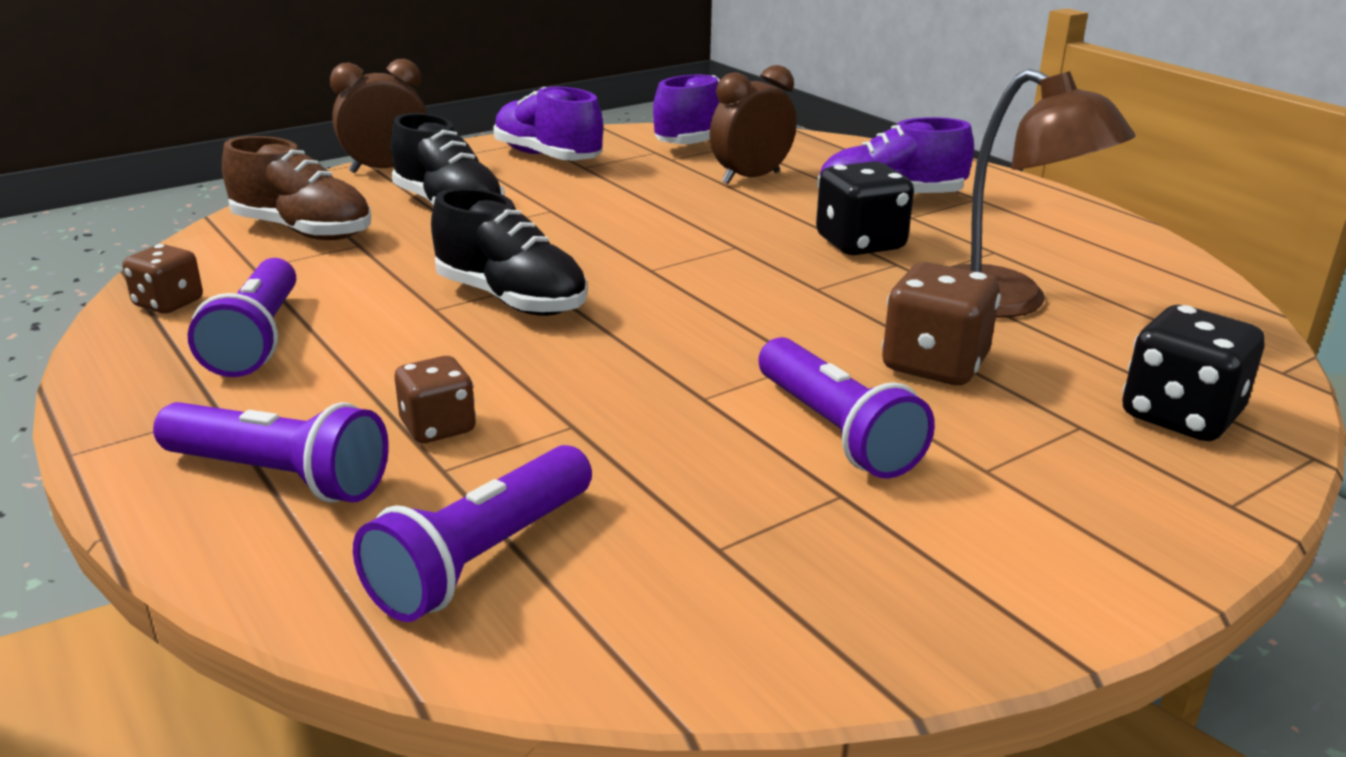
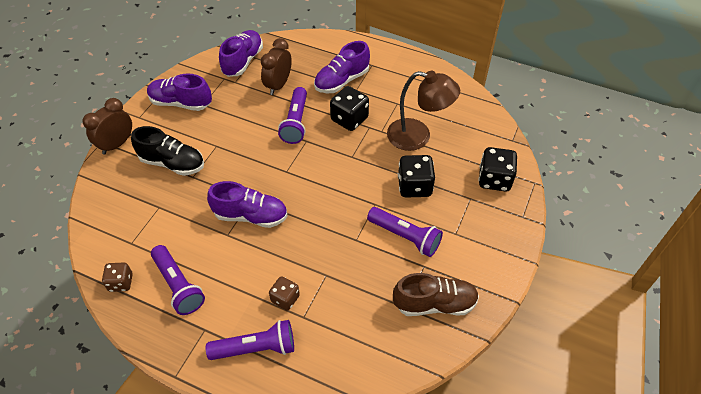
camera: 30 degrees left, 25 degrees up
brown shoe [222,136,371,240] -> brown shoe moved to [393,273,479,316]
purple flashlight [353,445,592,622] -> purple flashlight moved to [278,87,307,144]
black shoe [431,188,588,316] -> purple shoe [207,181,288,228]
brown dice [882,262,1001,385] -> black dice [398,155,435,197]

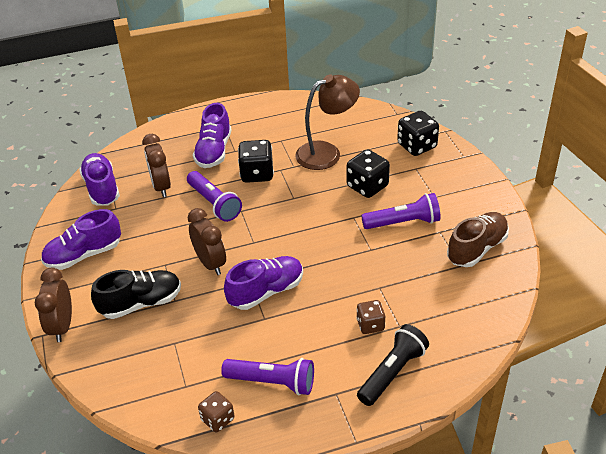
camera: 40 degrees left, 10 degrees down
purple flashlight [206,320,294,360] -> black flashlight [357,324,429,406]
none -> brown clock [188,208,226,275]

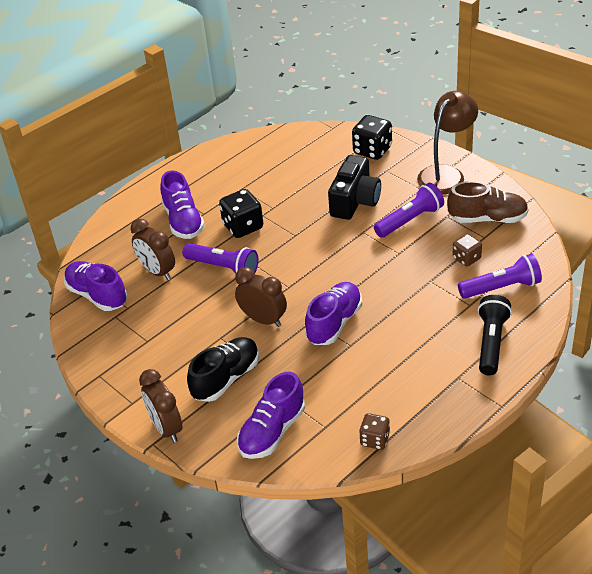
camera: 25 degrees left, 0 degrees up
purple shoe [41,209,121,270] -> purple shoe moved to [237,371,305,459]
purple flashlight [221,358,314,395] -> purple flashlight moved to [458,254,542,299]
brown lamp [295,74,360,170] -> brown lamp moved to [417,91,478,194]
black dice [347,149,390,198] -> black camera [328,155,381,220]
brown dice [356,300,385,334] -> brown dice moved to [453,234,482,267]
brown shoe [447,212,509,267] -> brown shoe turned 75 degrees clockwise [447,181,529,223]

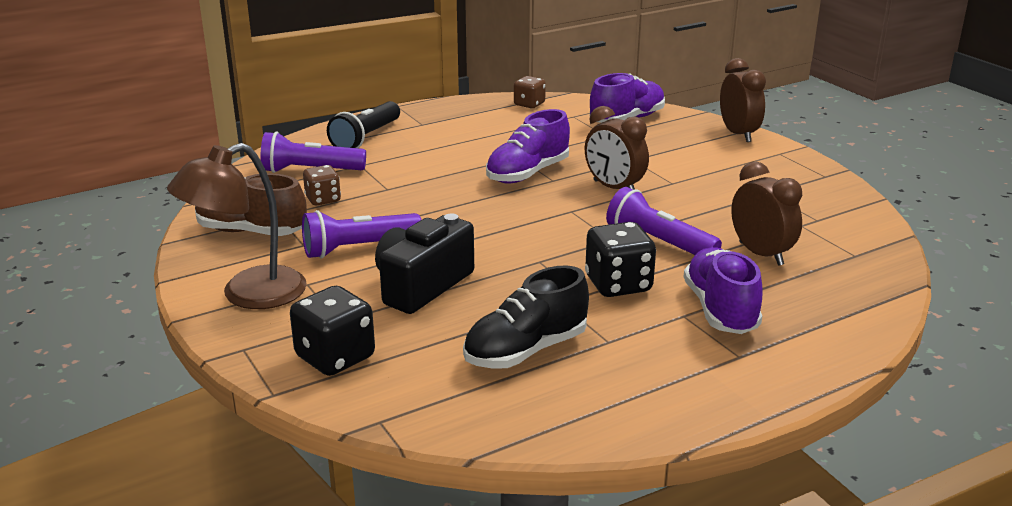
camera: 170 degrees left, 15 degrees down
purple shoe [64,261,127,311] -> none
black shoe [187,337,259,402] -> black shoe moved to [463,265,589,369]

